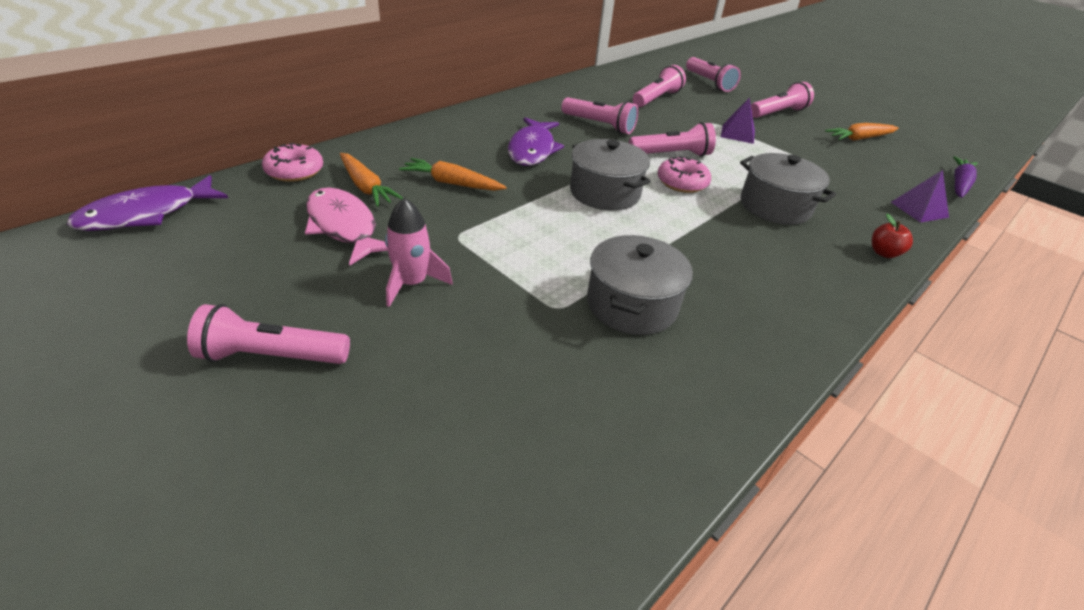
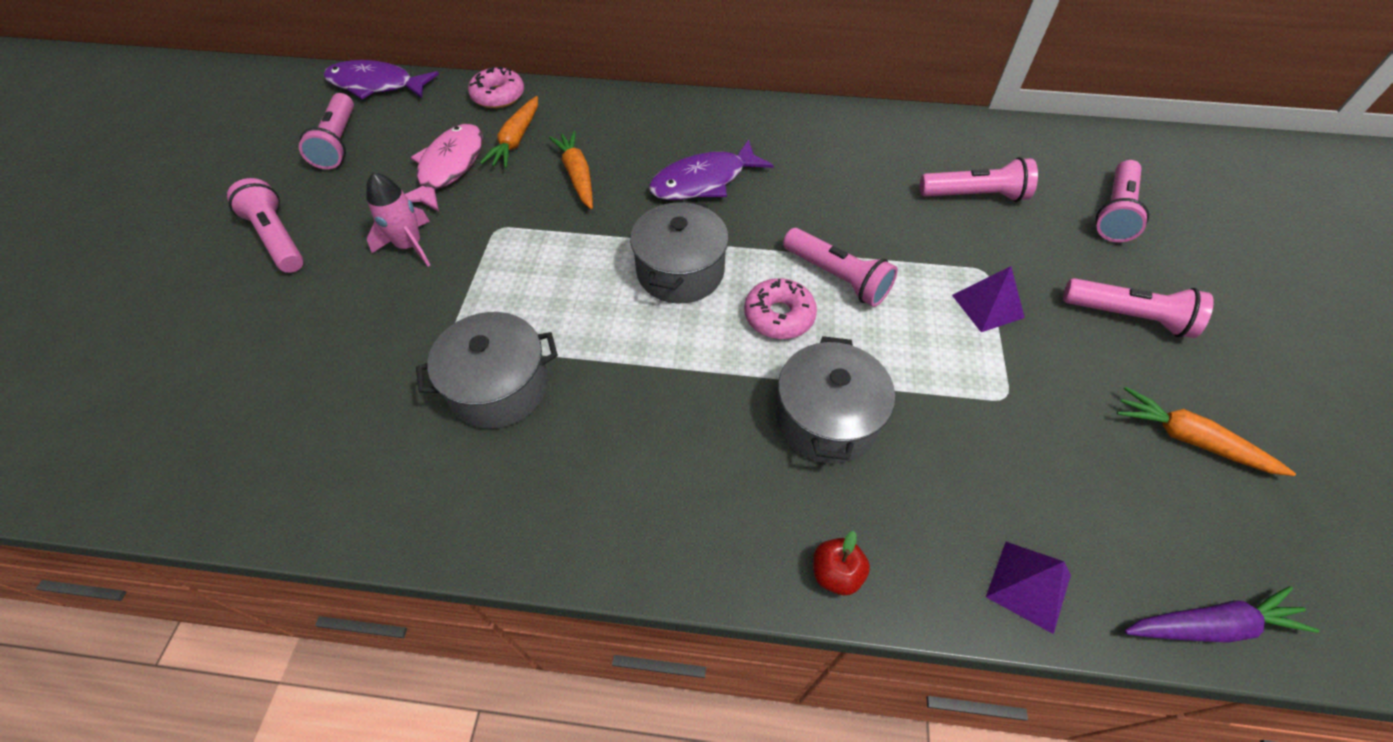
camera: 55 degrees right, 15 degrees up
pink flashlight [561,97,638,134] -> pink flashlight moved to [299,93,354,169]

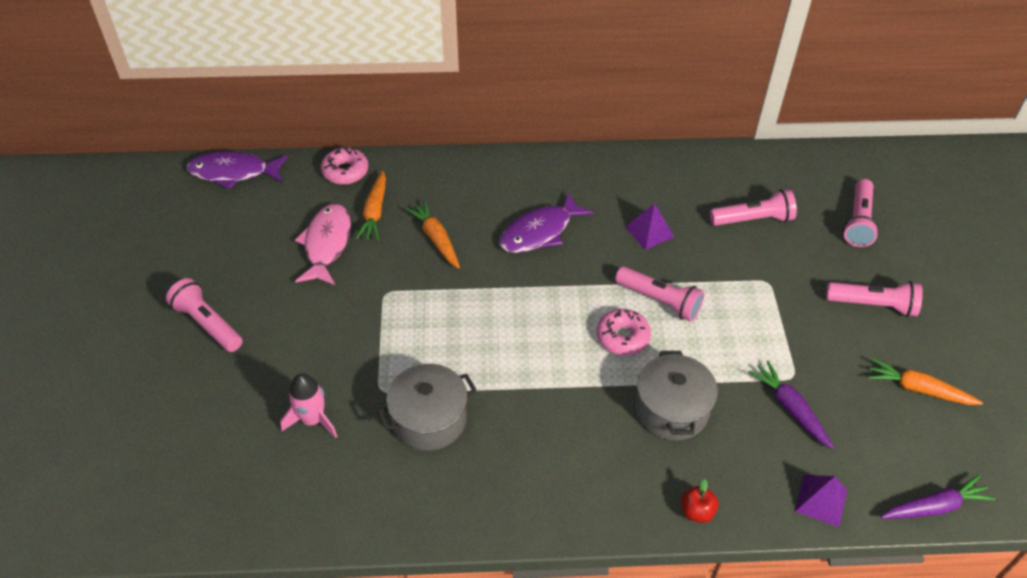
camera: 10 degrees left, 5 degrees down
pink flashlight [299,93,354,169] -> none
pink rocket [366,172,430,266] -> pink rocket moved to [280,373,337,438]
grey pot [630,200,729,303] -> none
purple pyramid [952,266,1025,332] -> purple pyramid moved to [625,203,674,250]
none -> purple carrot [749,360,834,449]

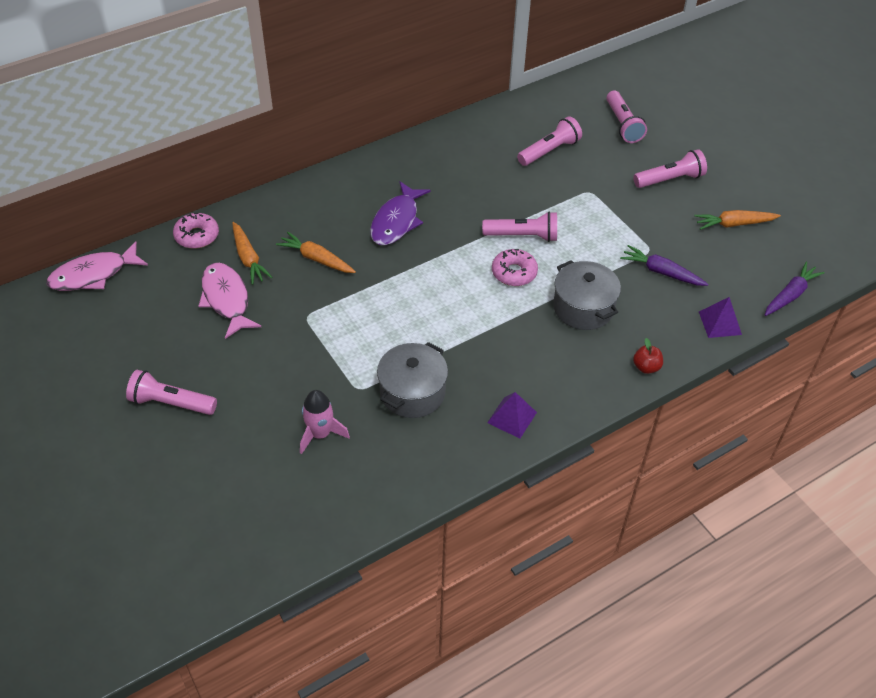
camera: 30 degrees left, 0 degrees up
purple fish [186,151,288,189] -> pink fish [46,241,148,291]
purple pyramid [625,203,674,250] -> purple pyramid moved to [487,392,537,438]

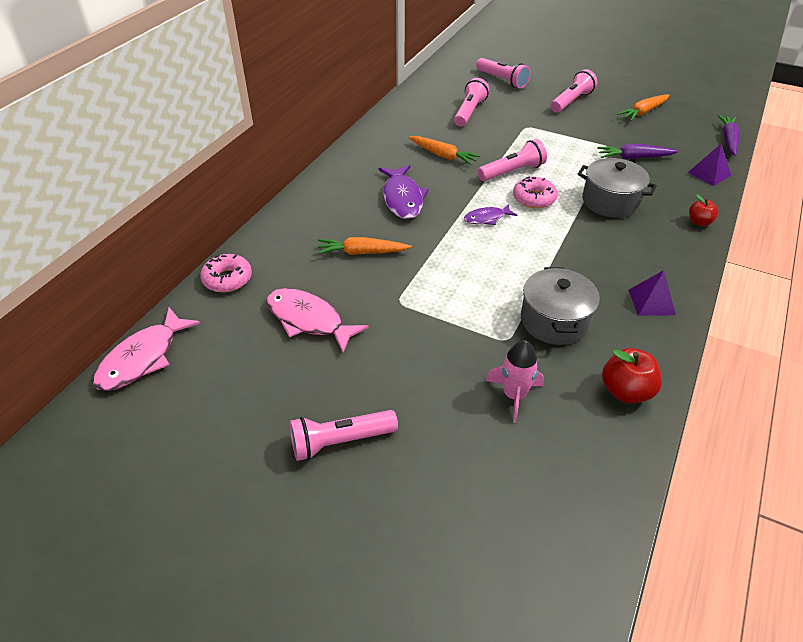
camera: 30 degrees left, 5 degrees down
orange carrot [232,222,273,285] -> orange carrot moved to [408,136,481,165]
none -> purple fish [464,204,517,225]
none -> red apple [602,348,662,403]

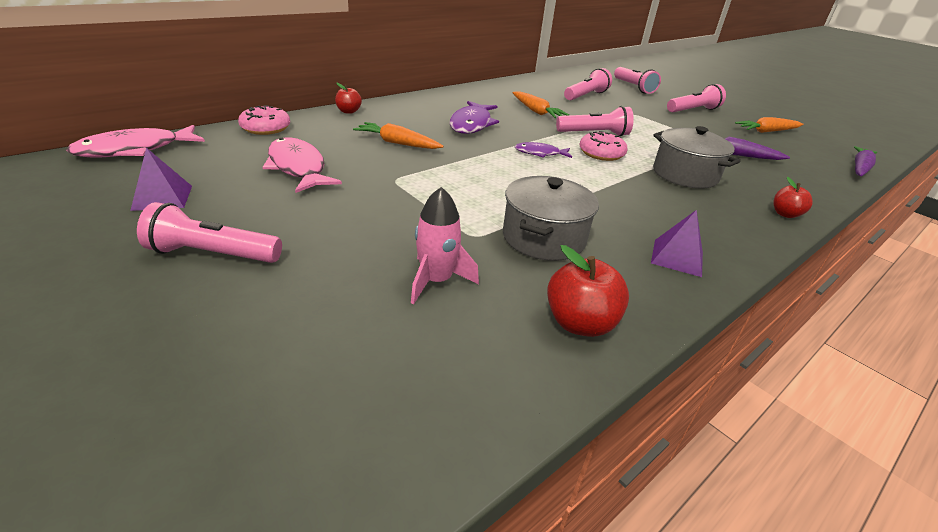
camera: 20 degrees right, 10 degrees down
purple pyramid [688,144,731,186] -> purple pyramid moved to [130,148,192,211]
none -> red apple [335,82,362,114]

